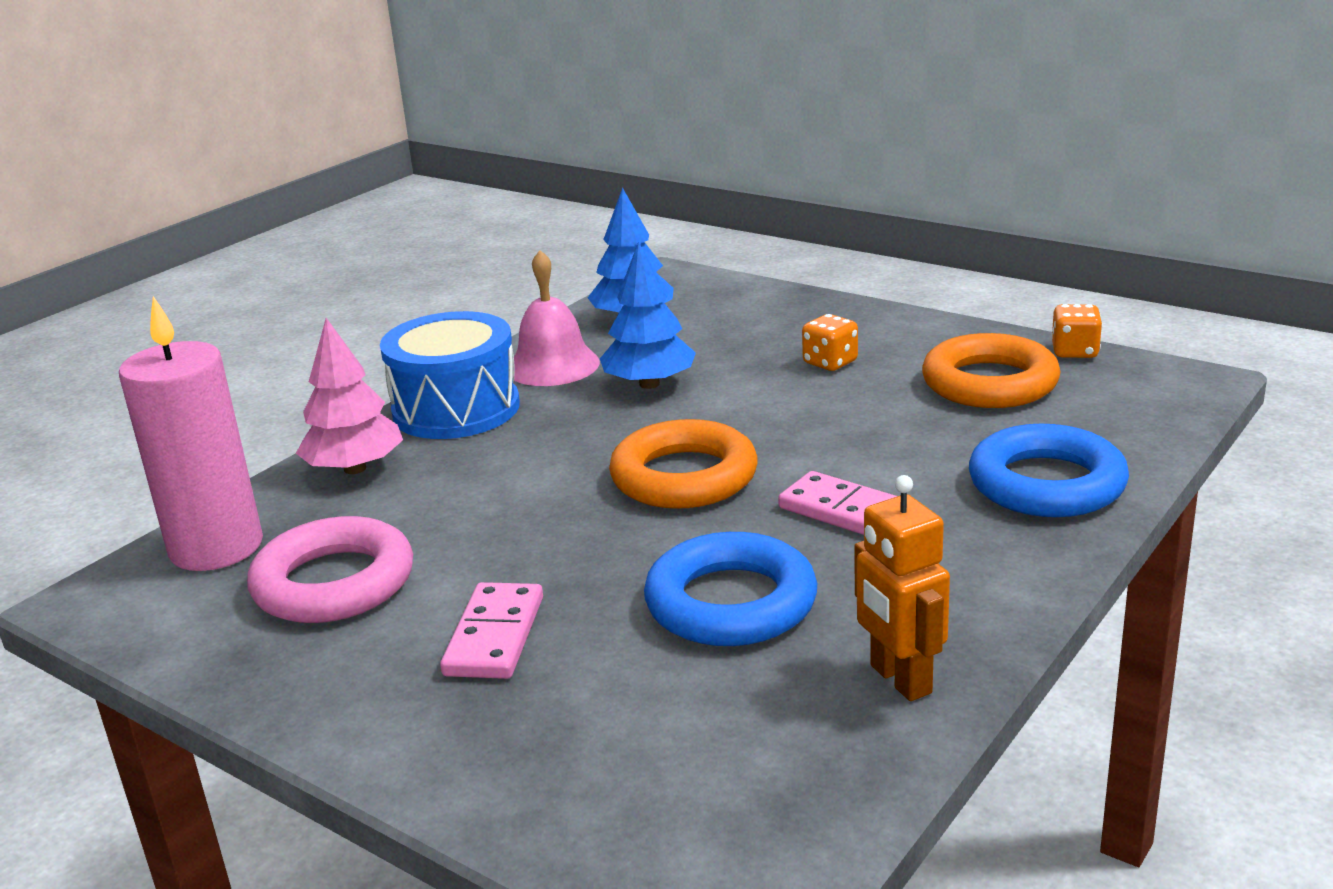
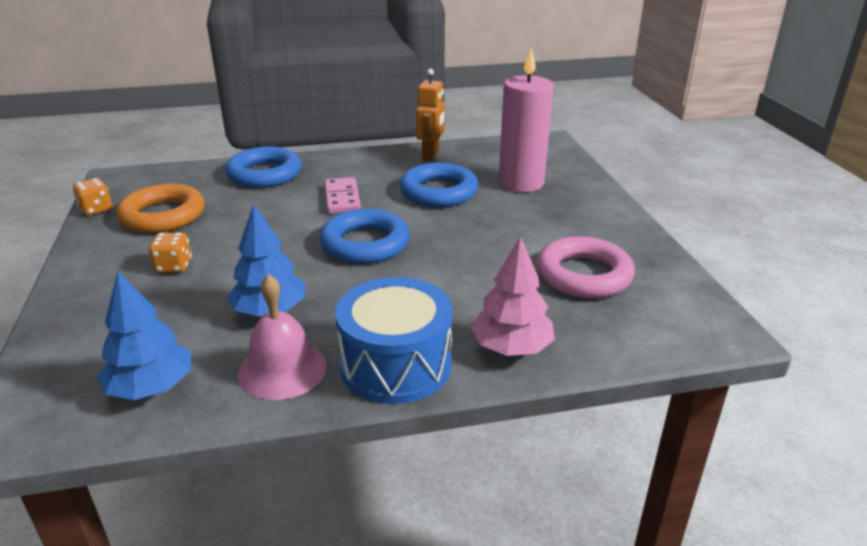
camera: 140 degrees left, 5 degrees up
pink candle [119,296,263,571] -> pink candle moved to [498,48,553,192]
pink domino [440,582,543,679] -> none
orange ring [609,419,757,509] -> blue ring [319,209,410,264]

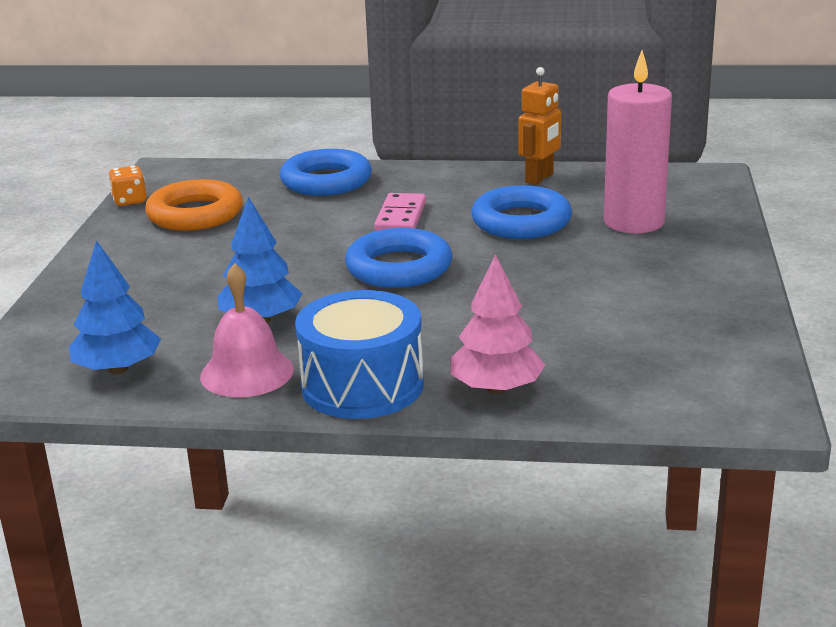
camera: 20 degrees right, 5 degrees down
orange dice [149,232,192,273] -> none
pink ring [536,236,635,298] -> none

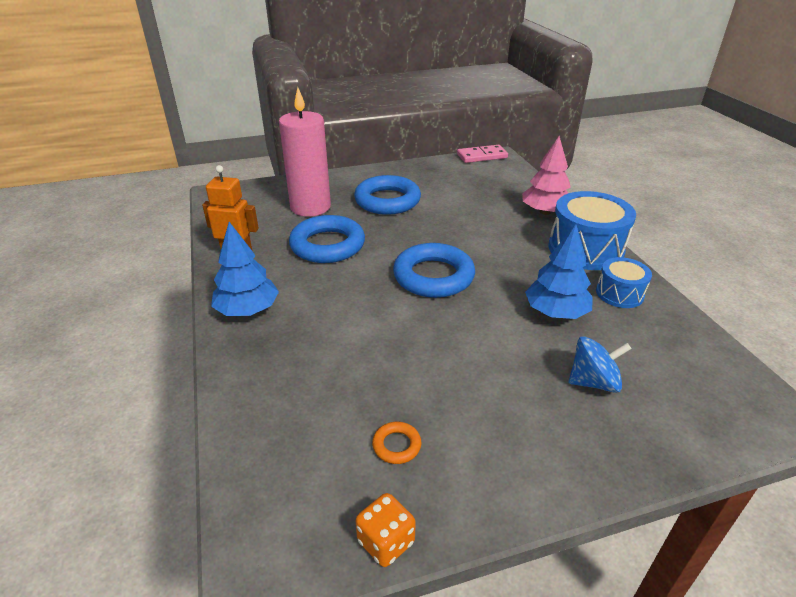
camera: 115 degrees left, 10 degrees up
blue tree [69,240,161,374] -> blue tree moved to [211,222,279,316]
orange ring [145,179,243,231] -> orange ring [372,422,421,464], size x0.43
pink bell [200,263,294,397] -> blue drum [596,257,652,308]
blue ring [280,149,372,196] -> blue ring moved to [354,175,421,215]
pink domino [374,193,426,231] -> pink domino moved to [457,145,508,163]
none -> blue spinning top [569,336,632,393]

